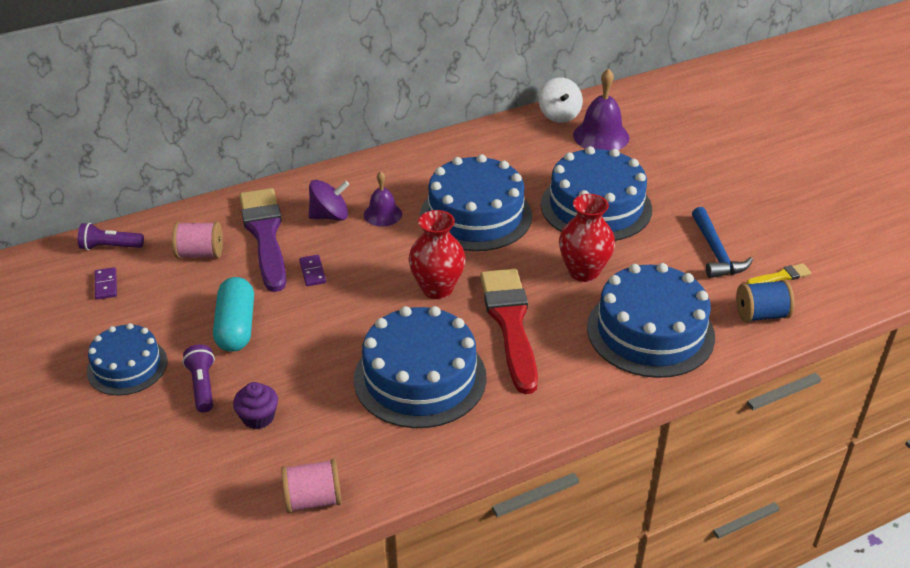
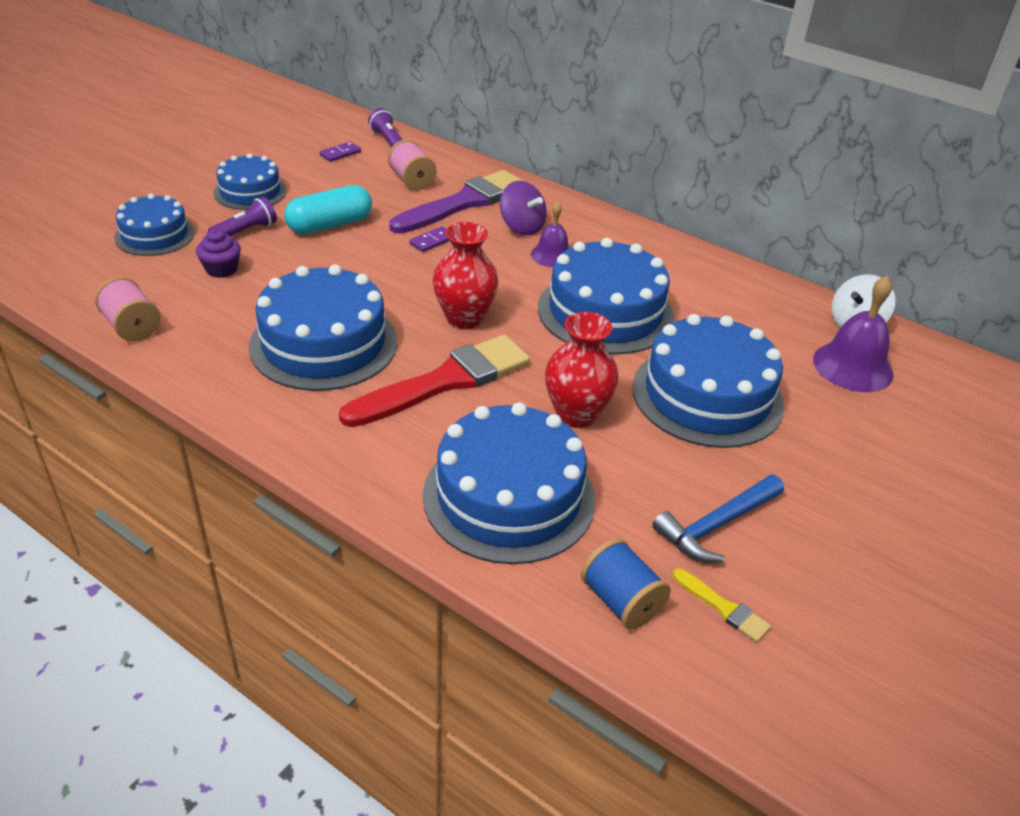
camera: 60 degrees right, 0 degrees up
none -> blue cake [114,194,195,256]

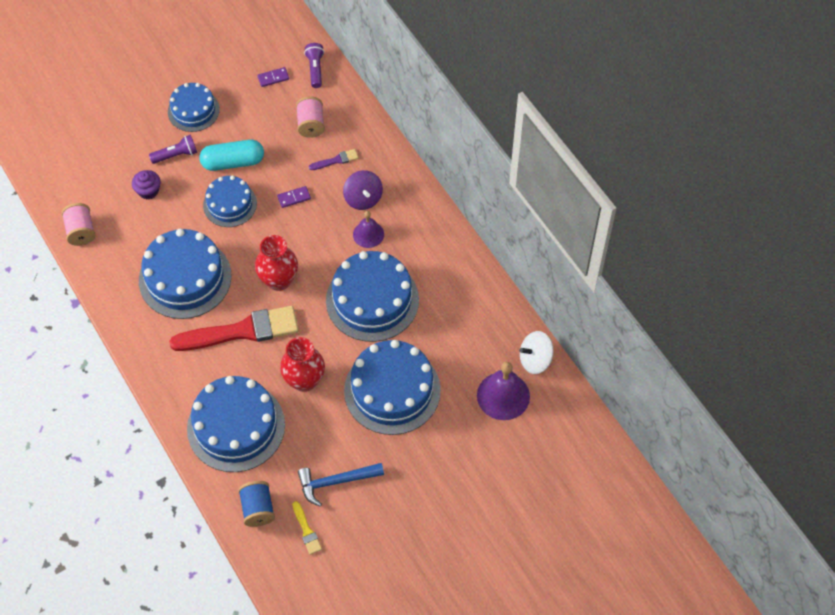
camera: 25 degrees right, 20 degrees up
blue cake [114,194,195,256] -> blue cake moved to [203,175,257,227]
purple brush [390,170,525,234] -> purple brush [309,149,359,170], size x0.42

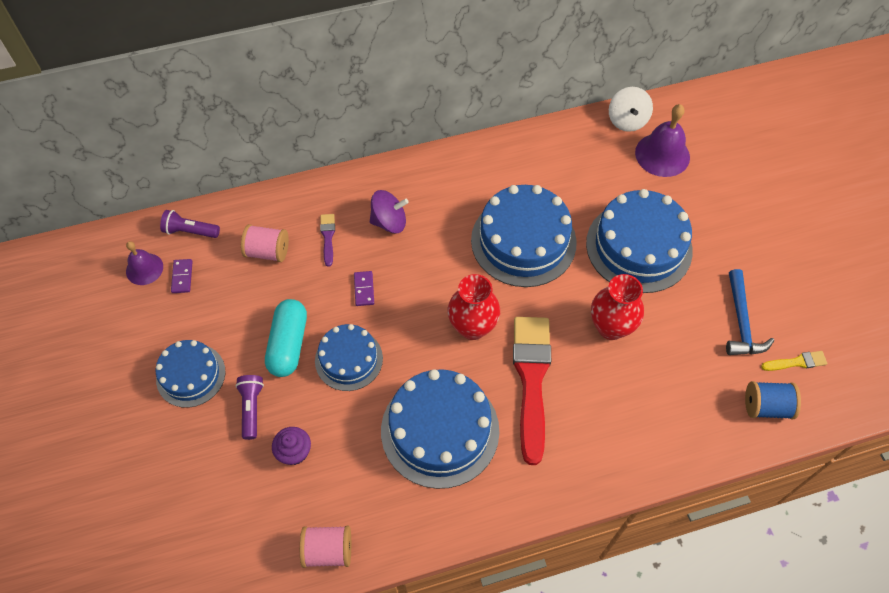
camera: 75 degrees left, 0 degrees up
blue cake [187,376,285,472] -> none
purple bell [353,211,384,248] -> purple bell moved to [126,241,163,285]

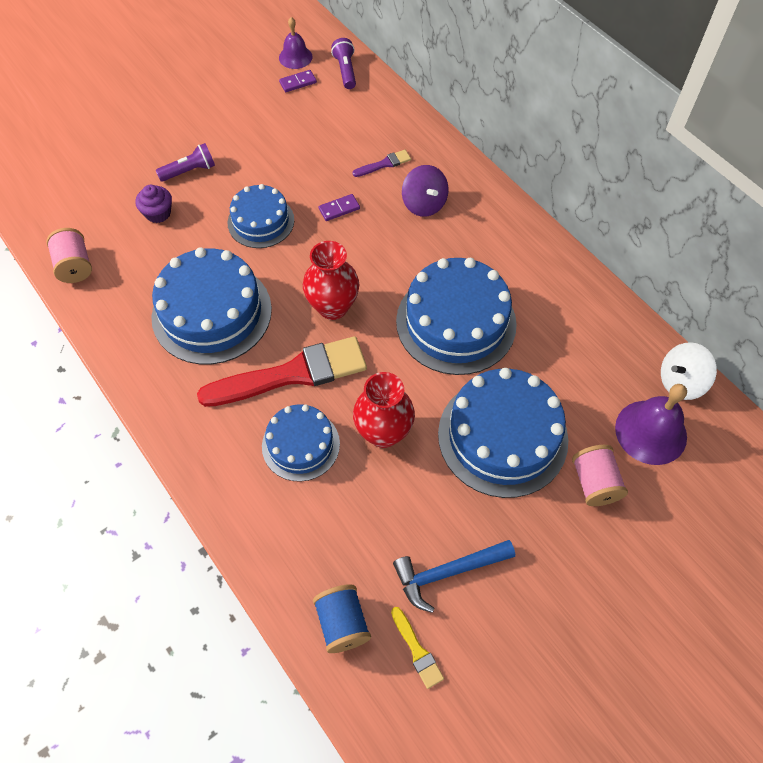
camera: 70 degrees right, 0 degrees up
blue cake [156,340,226,408] -> blue cake moved to [262,404,340,482]
pink spool [241,224,289,262] -> pink spool moved to [572,445,628,506]
turquoise capsule [265,299,307,377] -> none

